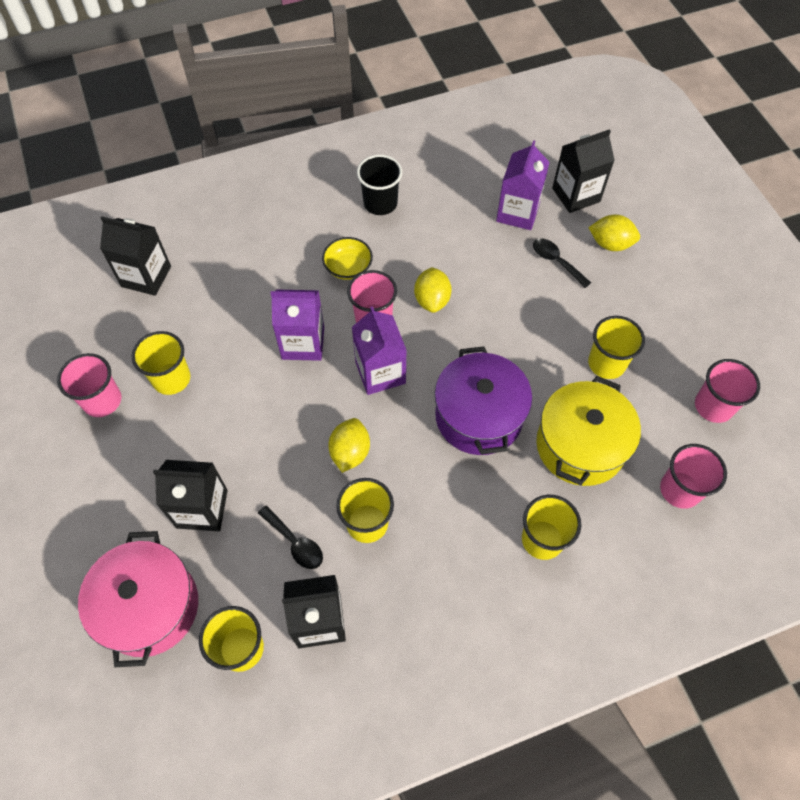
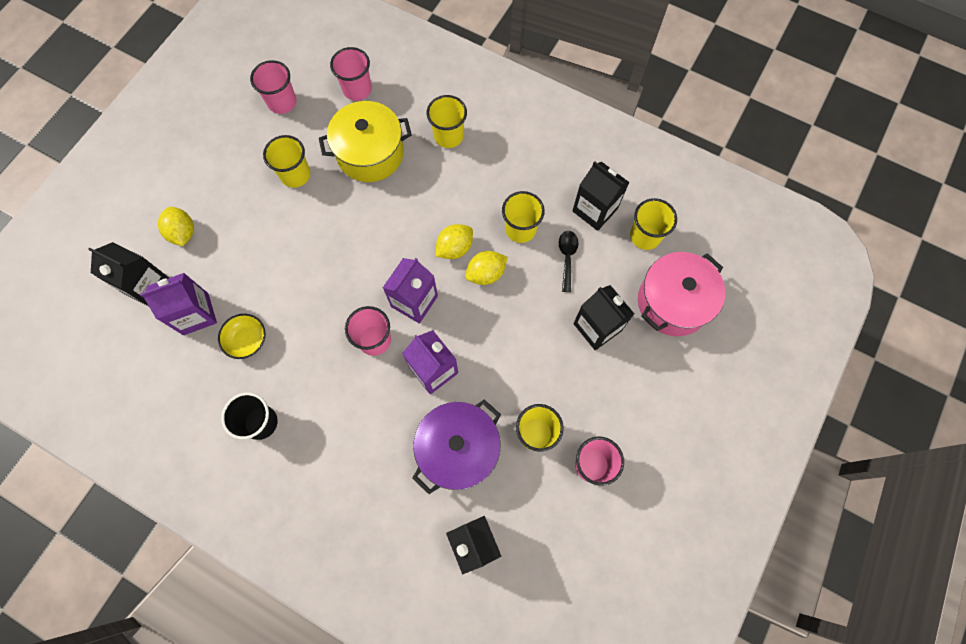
camera: 130 degrees left, 10 degrees up
yellow bowl [322,237,373,280] -> yellow bowl moved to [218,314,265,359]
yellow lemon [414,267,452,313] -> yellow lemon moved to [435,224,473,259]
purple pot [435,346,532,455] -> purple pot moved to [412,400,501,494]
black spoon [533,238,591,288] -> none

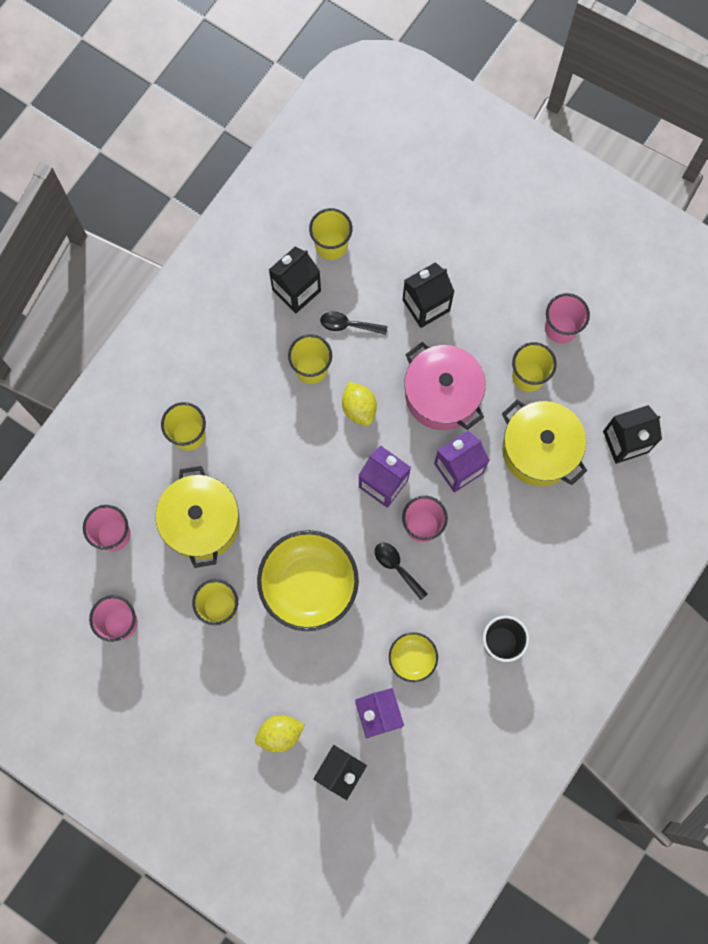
camera: 85 degrees left, 5 degrees up
purple pot [412,400,501,494] -> yellow pot [502,400,587,486]
yellow lemon [435,224,473,259] -> none
pink pot [638,252,725,336] -> pink pot moved to [404,342,486,430]
none -> yellow bowl [257,530,359,631]
none -> black spoon [375,543,428,600]

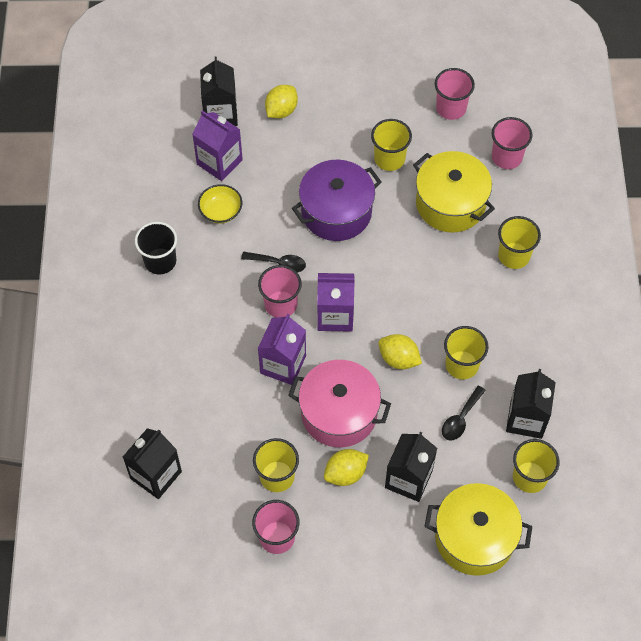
camera: 145 degrees right, 15 degrees down
yellow bowl [257,530,359,631] -> purple pot [292,160,381,241]
black spoon [320,311,388,335] -> black spoon turned 150 degrees clockwise [442,385,486,440]
yellow pot [502,400,587,486] -> yellow pot moved to [424,483,532,576]
none -> yellow lemon [324,449,369,486]

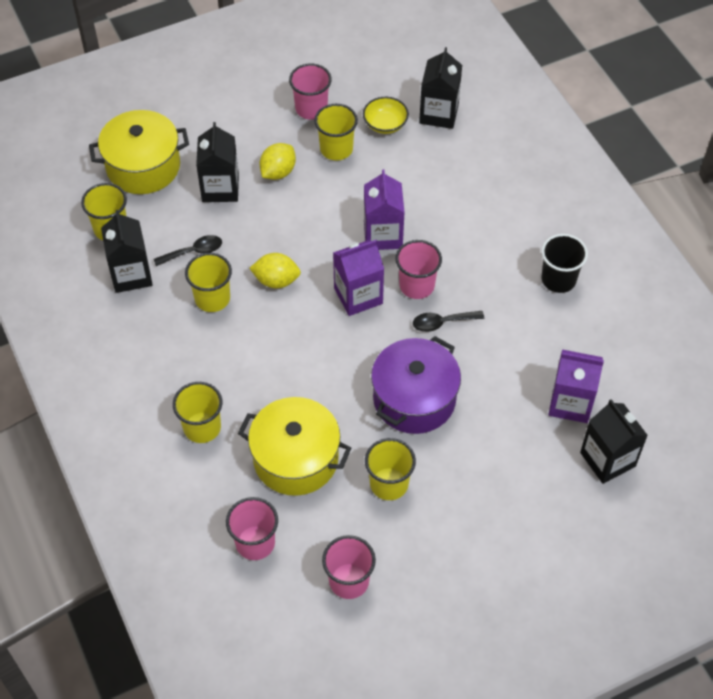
camera: 155 degrees right, 5 degrees down
yellow bowl [198,184,242,223] -> yellow bowl moved to [363,97,409,134]
yellow lemon [265,85,298,118] -> none
pink pot [288,360,391,447] -> none
black spoon [442,385,486,440] -> black spoon turned 60 degrees clockwise [154,235,222,266]

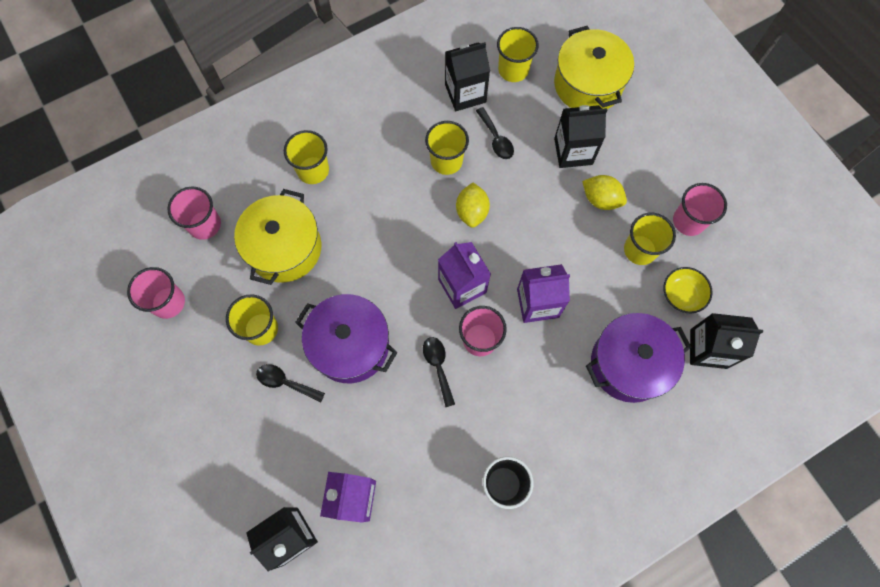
camera: 85 degrees right, 15 degrees up
none -> black spoon [256,364,325,402]
none -> purple pot [586,313,691,403]

